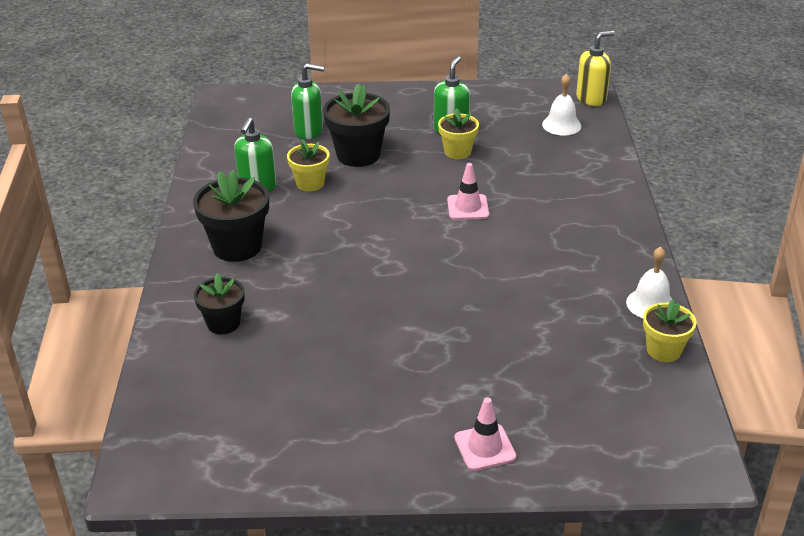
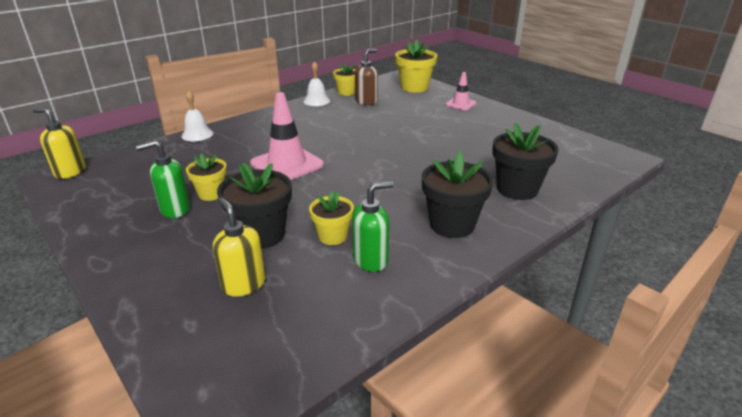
camera: 130 degrees left, 5 degrees down
black flower pot [194,273,245,334] -> black flower pot [492,123,559,200], size x1.62
green soap dispenser [291,63,324,139] -> yellow soap dispenser [213,197,265,297]
pink traffic cone [447,163,489,220] -> pink traffic cone [250,92,324,180], size x1.81
white bell [542,73,581,136] -> white bell moved to [181,90,213,141]
none -> brown soap dispenser [355,49,378,105]
none -> yellow flower pot [395,39,437,93]

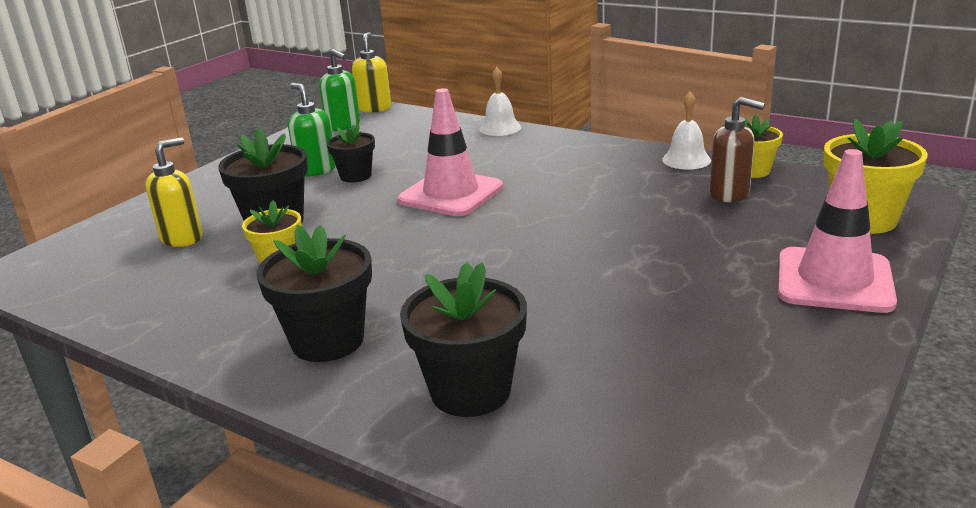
camera: 75 degrees right, 5 degrees down
yellow flower pot [186,153,227,201] -> black flower pot [327,124,375,183]
green soap dispenser [352,181,394,272] -> green soap dispenser moved to [319,49,360,131]
pink traffic cone [445,72,476,110] -> pink traffic cone [778,149,897,313], size x1.81

